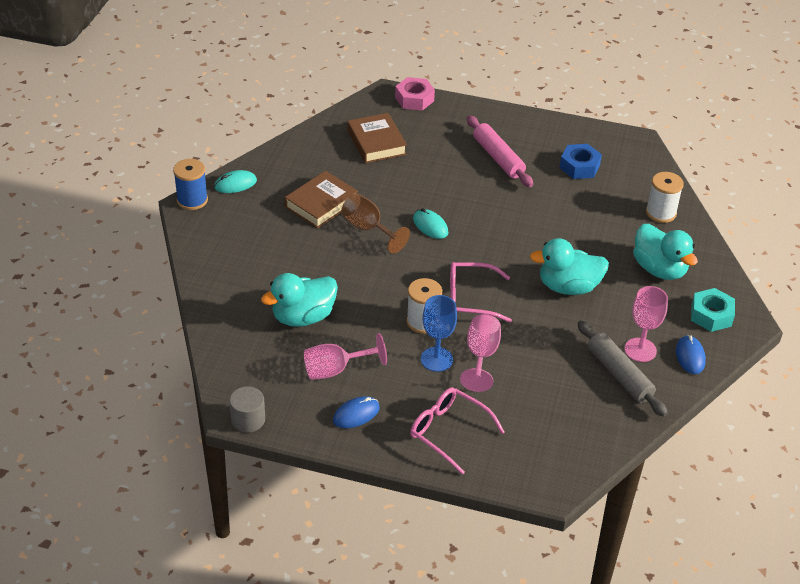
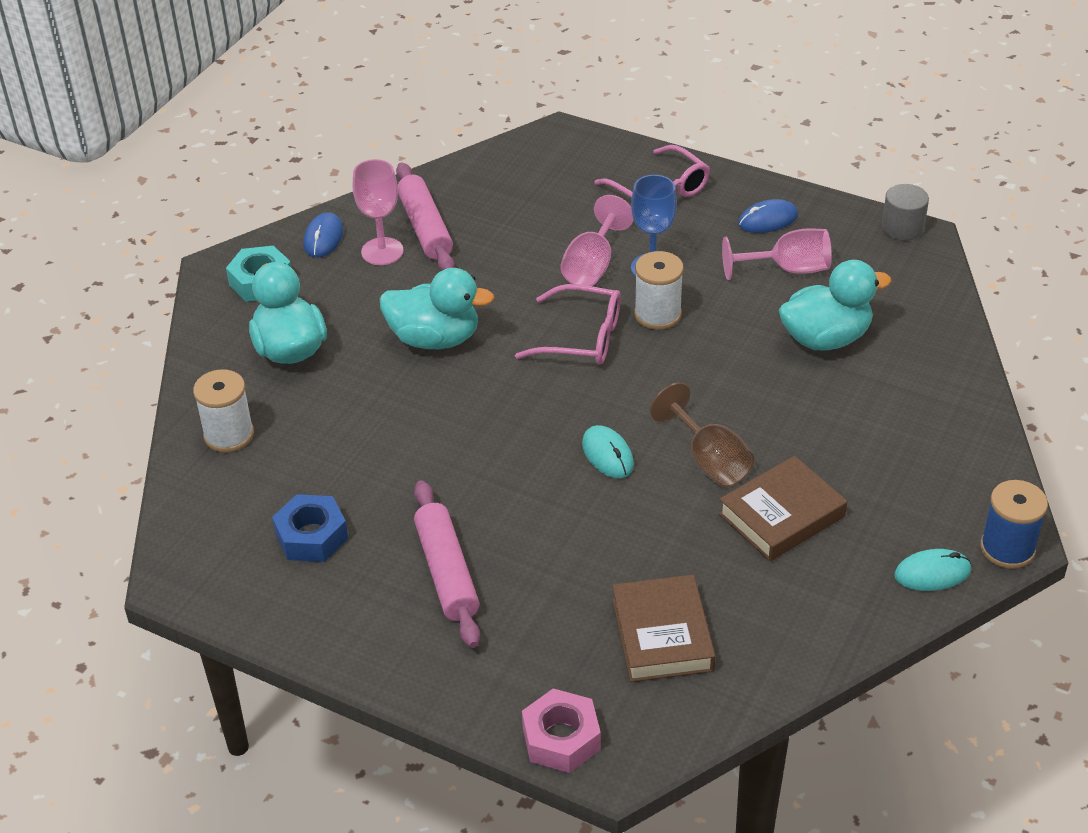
camera: 165 degrees left, 0 degrees up
grey rolling pin [578,320,668,417] -> pink rolling pin [396,162,455,271]

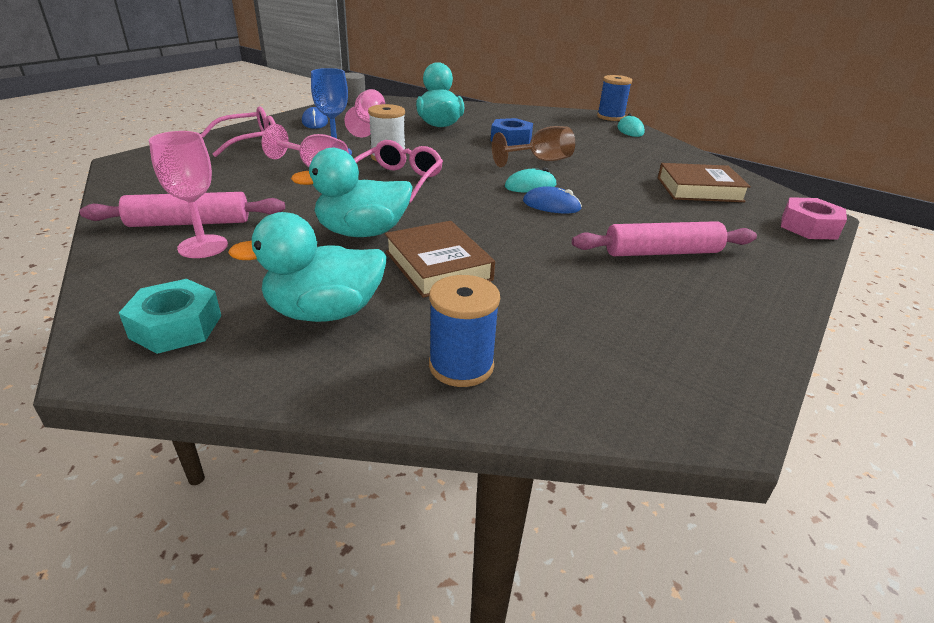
camera: 85 degrees left, 10 degrees down
white spool [193,369,254,452] -> blue spool [429,275,500,387]
blue nut [272,494,348,562] -> blue nut moved to [491,118,533,146]
blue mouse [304,212,343,258] -> blue mouse moved to [523,186,582,213]
turquoise duck [380,268,494,349] -> turquoise duck turned 120 degrees counterclockwise [291,148,413,237]
brown book [719,456,847,561] -> brown book moved to [385,221,495,298]

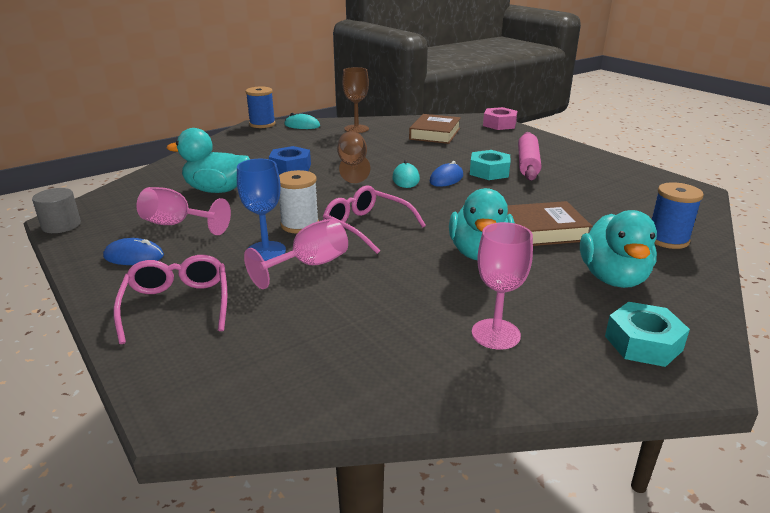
camera: 70 degrees left, 5 degrees down
pink rolling pin [80,192,285,227] -> none
none -> brown goblet [342,67,369,133]
none -> turquoise nut [470,150,510,180]

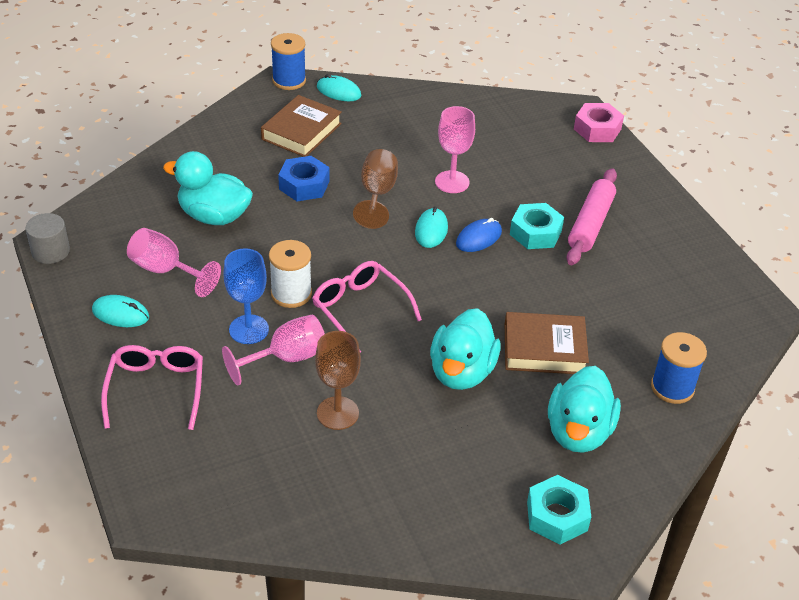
camera: 10 degrees right, 15 degrees up
blue mouse [103,238,164,265] -> turquoise mouse [92,295,149,327]
brown goblet [342,67,369,133] -> brown goblet moved to [315,331,361,430]
brown book [409,114,461,144] -> brown book moved to [261,95,342,157]
pink goblet [472,222,533,350] -> pink goblet moved to [435,106,475,193]

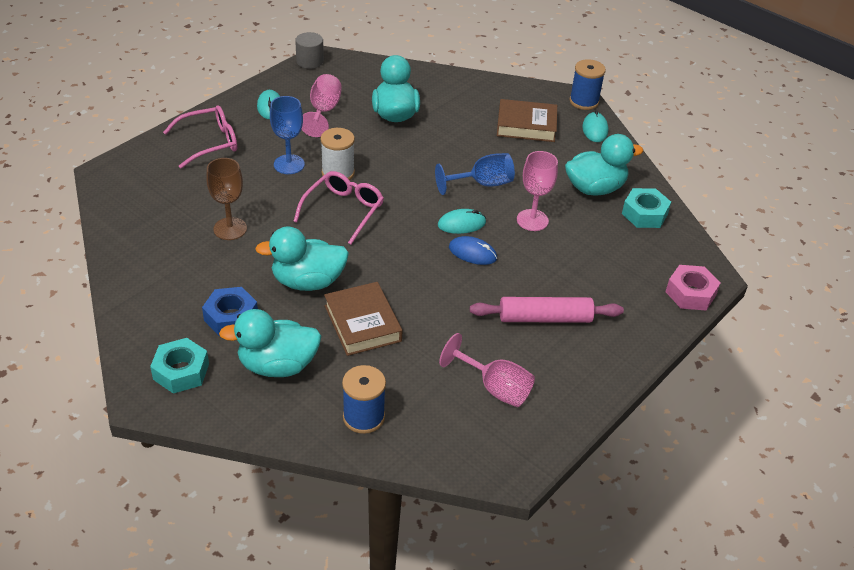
camera: 65 degrees right, 0 degrees up
pink goblet [222,315,325,385] -> pink goblet moved to [439,333,535,407]
blue nut [278,156,329,201] -> blue nut moved to [202,287,258,336]
brown goblet [353,149,398,229] -> blue goblet [435,153,515,195]
turquoise nut [510,203,564,249] -> turquoise nut moved to [622,188,671,228]
none -> turquoise duck [565,134,643,196]

